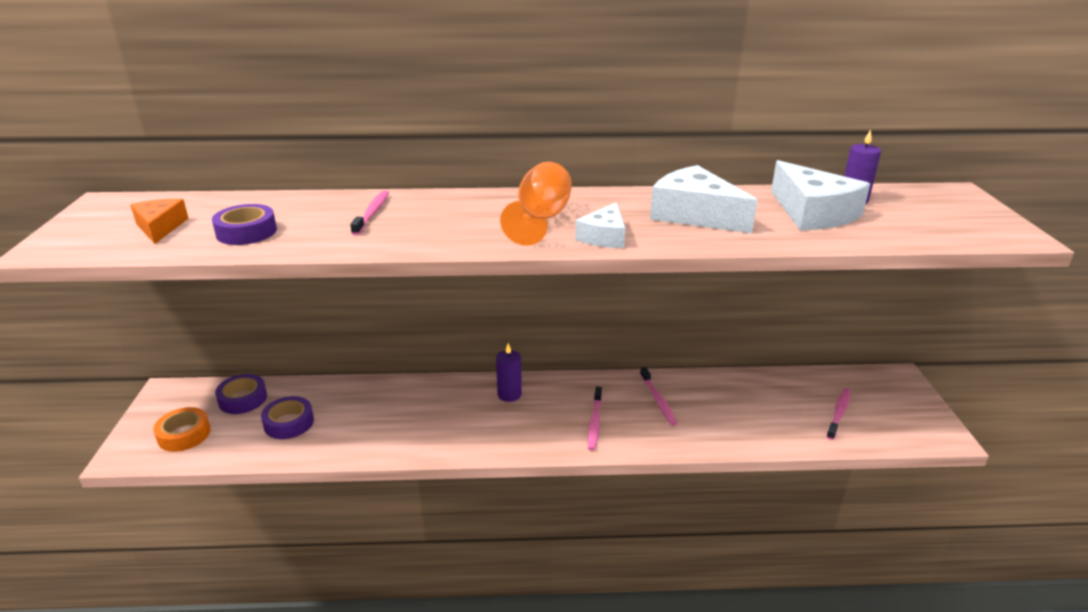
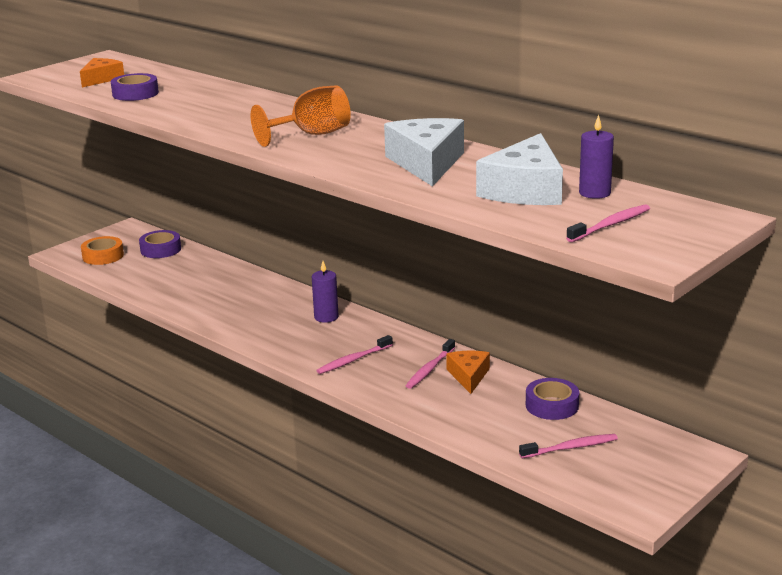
camera: 45 degrees right, 5 degrees down
purple tape [261,396,314,439] -> purple tape moved to [526,378,579,420]
pink toothbrush [350,190,389,235] -> pink toothbrush moved to [566,204,650,242]
white cheese [575,202,626,248] -> none
none -> orange cheese [446,350,490,394]

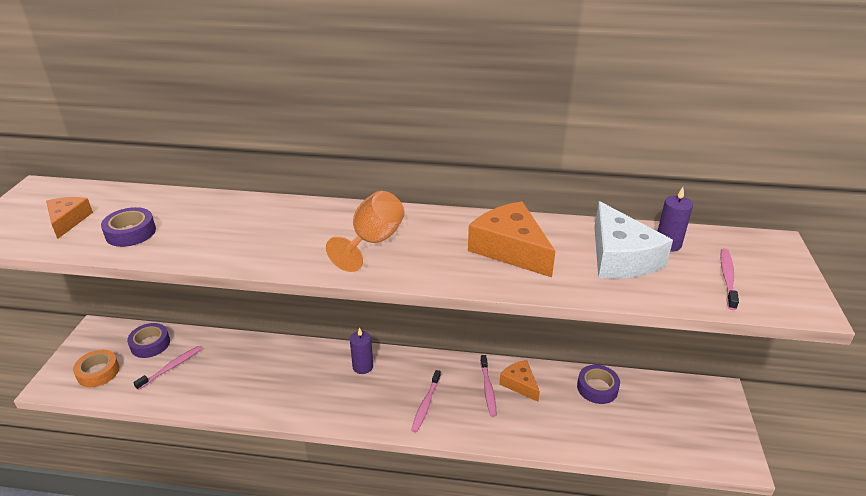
camera: 35 degrees left, 10 degrees up
white cheese [384,118,464,187] -> orange cheese [468,201,556,277]
pink toothbrush [519,434,618,458] -> pink toothbrush moved to [133,346,202,390]

